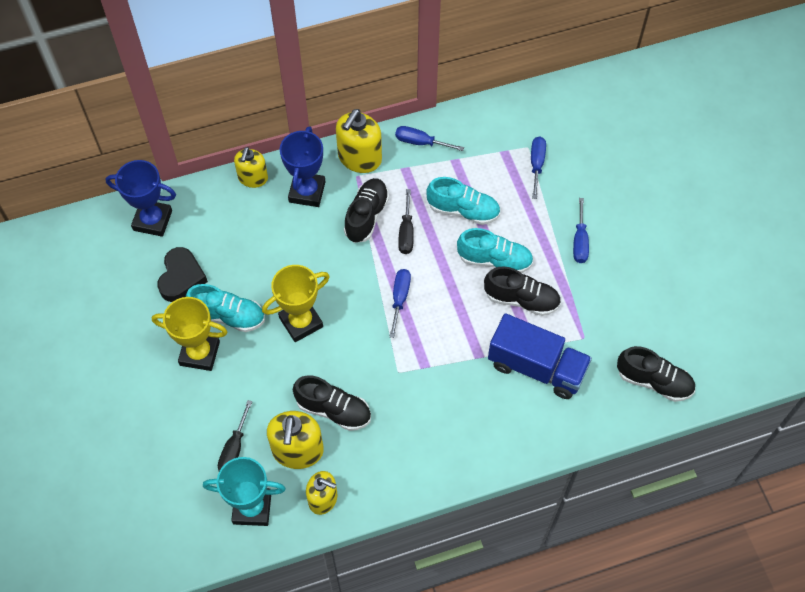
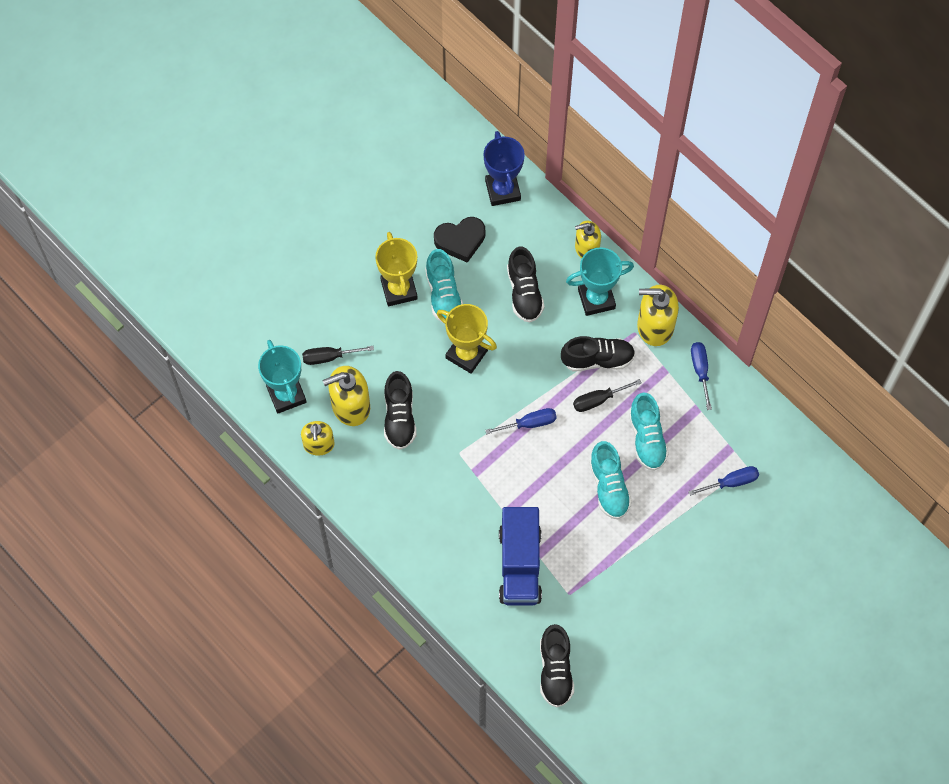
camera: 65 degrees right, 5 degrees up
blue trophy [280,126,326,207] -> turquoise trophy [566,247,634,316]
black shoe [484,267,561,316] -> black shoe moved to [507,246,544,322]
blue screwdriver [573,198,589,263] -> none

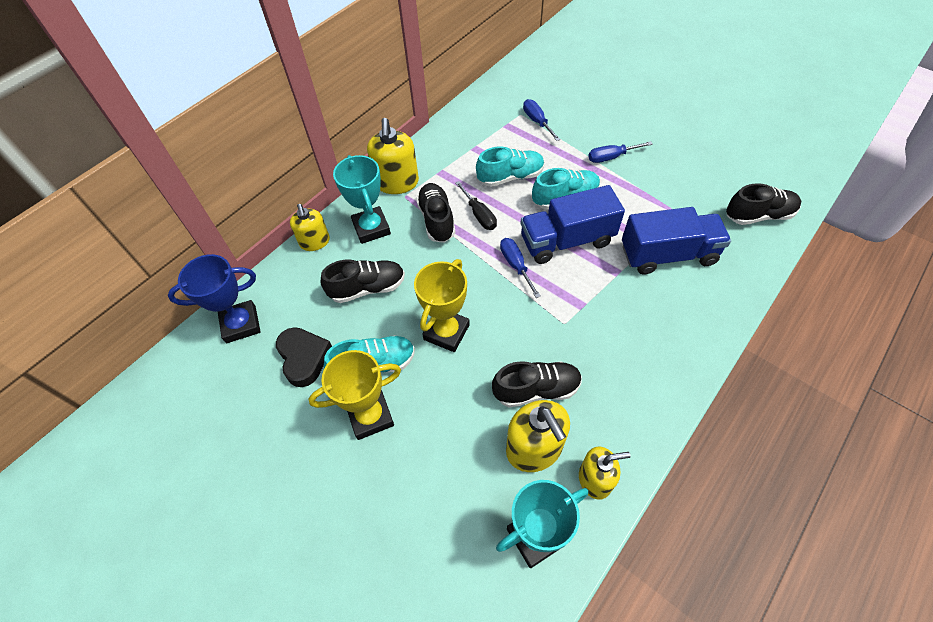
camera: 95 degrees left, 10 degrees down
black screwdriver [302,346,374,365] -> none
blue screwdriver [691,342,712,410] -> blue screwdriver moved to [588,141,653,163]
none -> blue truck [520,185,625,264]

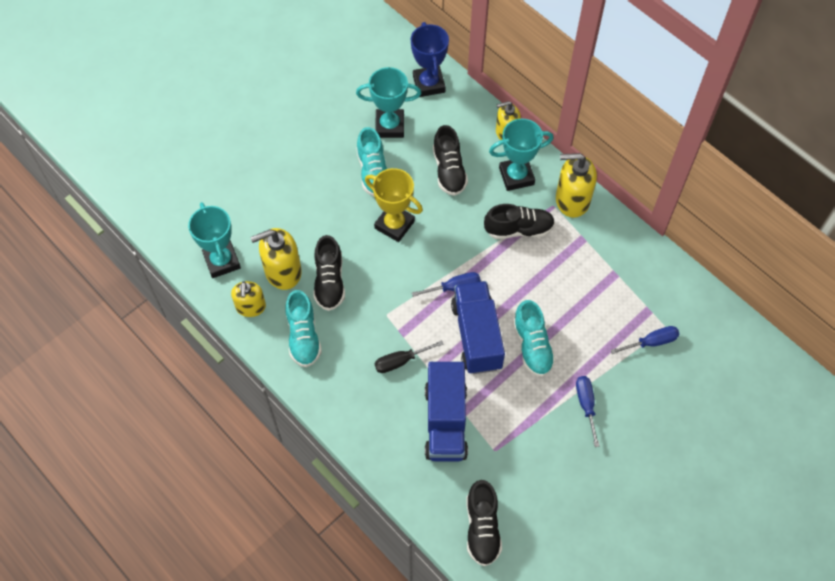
camera: 95 degrees right, 5 degrees up
black heart [276,327,332,387] -> turquoise trophy [356,67,421,138]
yellow trophy [308,350,401,440] -> none
black screwdriver [455,181,497,230] -> black screwdriver moved to [375,340,444,373]
turquoise shoe [476,146,544,187] -> turquoise shoe moved to [285,290,322,367]

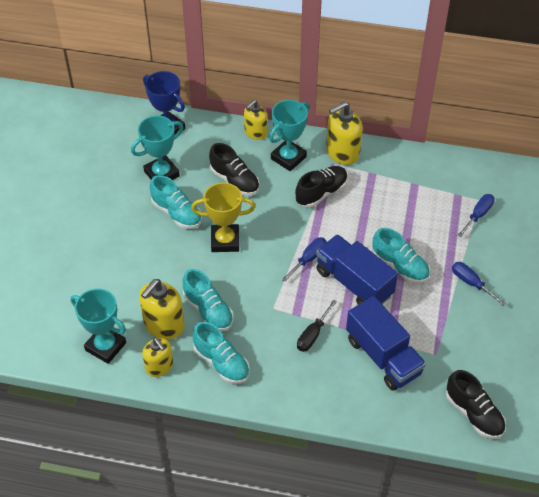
camera: 35 degrees left, 10 degrees down
black shoe [314,235,345,311] -> turquoise shoe [183,269,234,331]

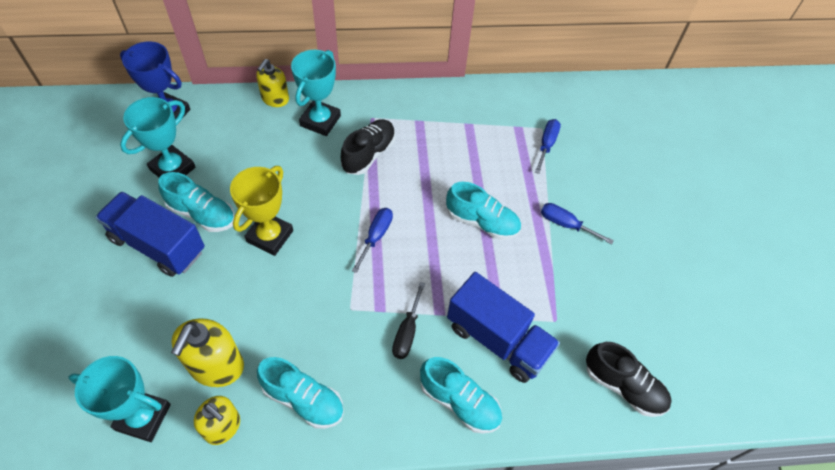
camera: 20 degrees left, 5 degrees up
turquoise shoe [183,269,234,331] -> turquoise shoe moved to [420,357,502,434]
yellow trophy [191,183,255,252] -> yellow trophy turned 45 degrees counterclockwise [230,166,293,256]
black shoe [209,143,260,196] -> none
blue truck [316,234,398,305] -> blue truck moved to [95,192,205,277]
yellow soap dispenser [326,102,363,165] -> none

